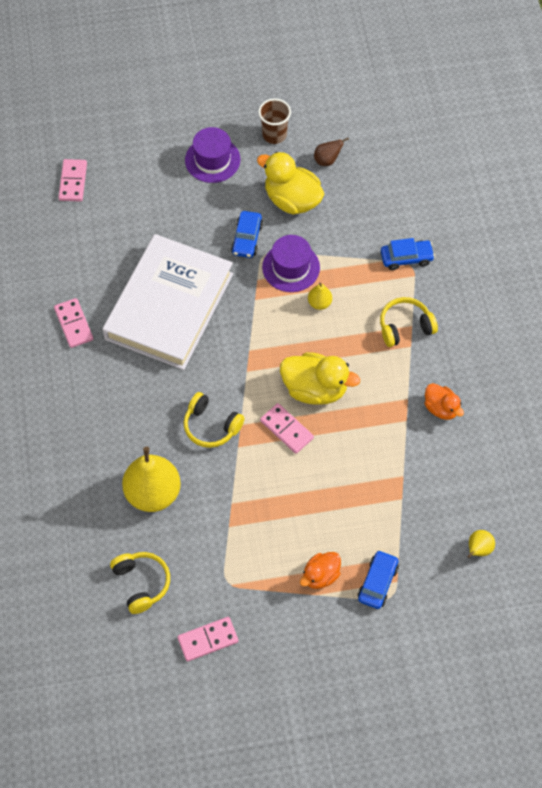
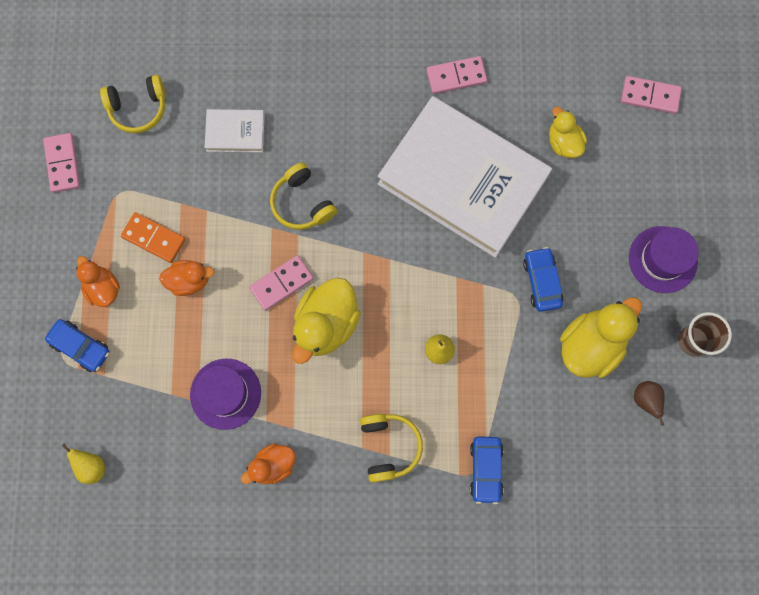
camera: 100 degrees right, 15 degrees up
yellow pear [122,447,181,512] -> white book [204,109,265,153]
yellow headphones [184,392,245,448] -> yellow headphones turned 75 degrees counterclockwise [270,162,337,230]
blue car [231,211,263,258] -> blue car turned 60 degrees clockwise [523,247,564,312]
purple hat [262,235,320,292] -> purple hat moved to [190,359,261,430]
none -> orange domino [121,212,185,263]
none -> orange duck [159,260,215,296]
none -> yellow duck [549,107,587,158]

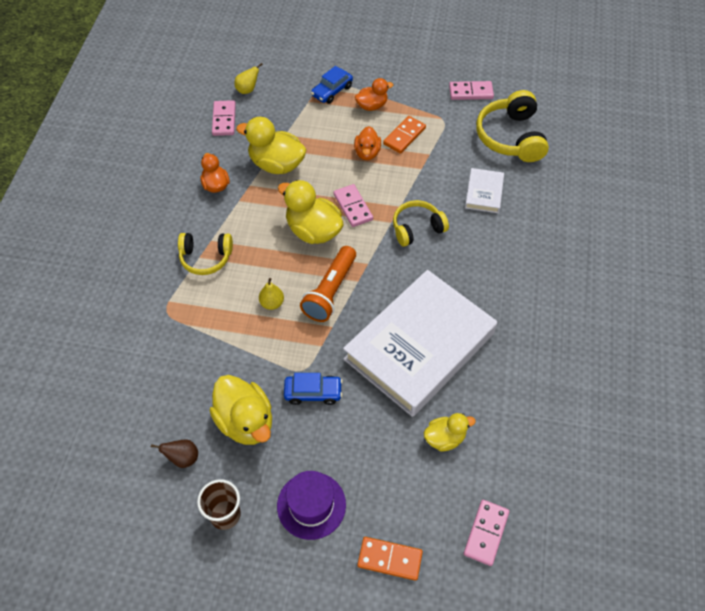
camera: 100 degrees right, 20 degrees down
yellow headphones [100,75,166,133] -> yellow headphones [476,90,549,162], size x1.54
purple hat [190,359,261,430] -> yellow duck [236,117,307,174]
pink domino [426,56,487,94] -> pink domino moved to [212,100,236,136]
blue car [470,436,504,504] -> none
none -> orange flashlight [300,246,356,322]
none -> orange domino [357,537,423,581]

